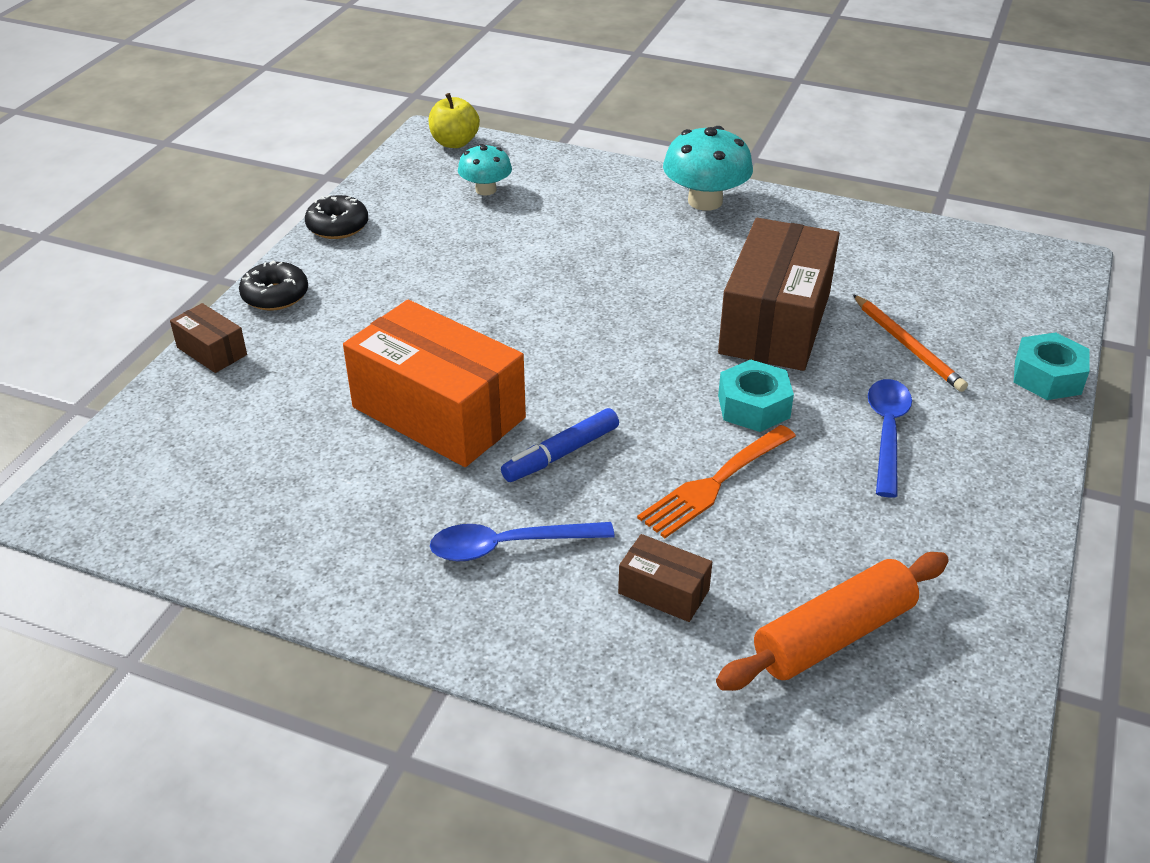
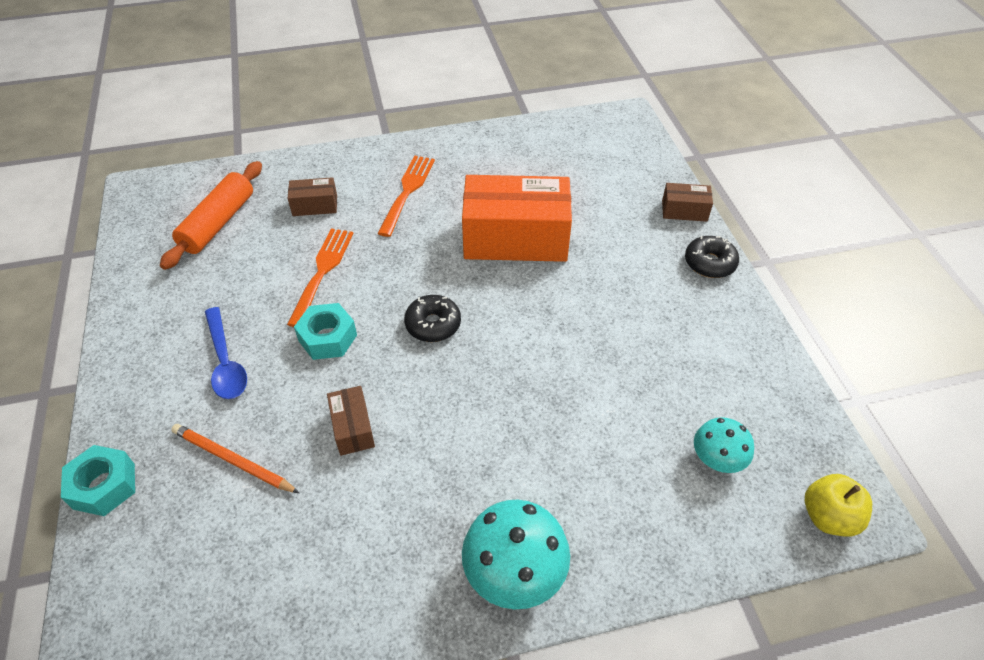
camera: 145 degrees right, 10 degrees up
black donut [305,195,368,239] -> black donut moved to [404,295,461,342]
blue spoon [430,522,615,561] -> orange fork [377,155,435,237]
blue marker [501,408,619,482] -> none
brown box [718,218,840,371] -> brown box [327,386,375,456], size x0.45

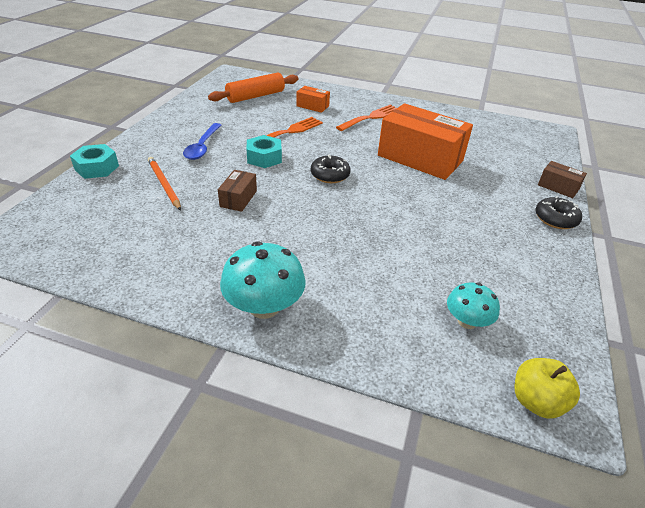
camera: 30 degrees right, 10 degrees down
brown box [287,177,337,216] -> orange box [296,86,330,113]

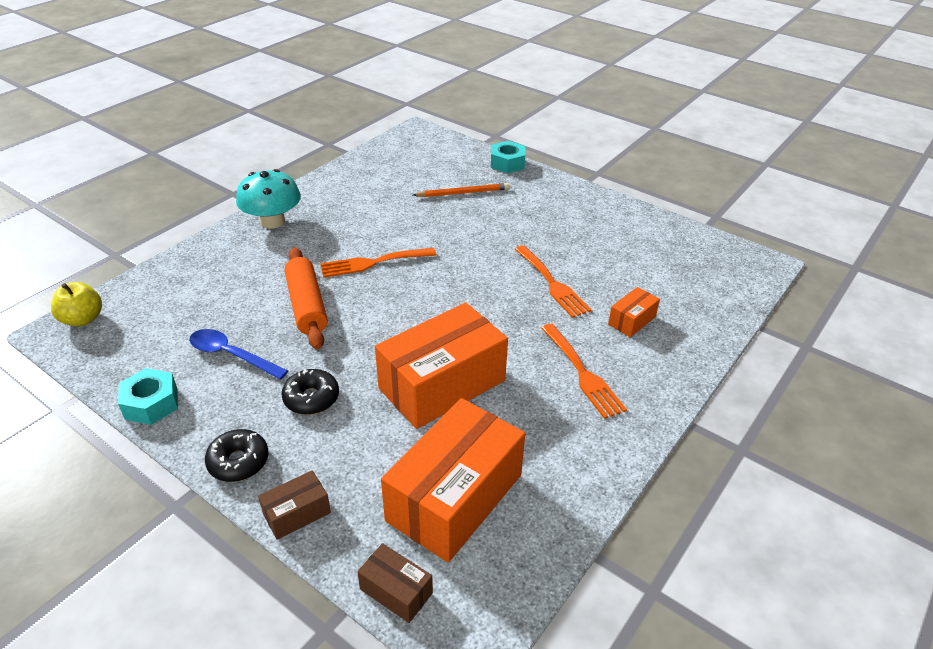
camera: 110 degrees right, 0 degrees up
blue spoon [183,123,221,160] -> blue spoon moved to [189,329,288,380]
orange rolling pin [208,73,299,103] -> orange rolling pin moved to [285,247,328,349]
brown box [218,170,257,212] -> brown box moved to [357,543,433,623]
turquoise nut [246,135,282,168] -> turquoise nut moved to [118,368,178,425]
black donut [311,154,351,183] -> black donut moved to [282,369,339,415]
turquoise mushroom [447,282,500,329] -> none
none -> orange fork [320,248,436,277]
none -> orange box [381,398,525,563]

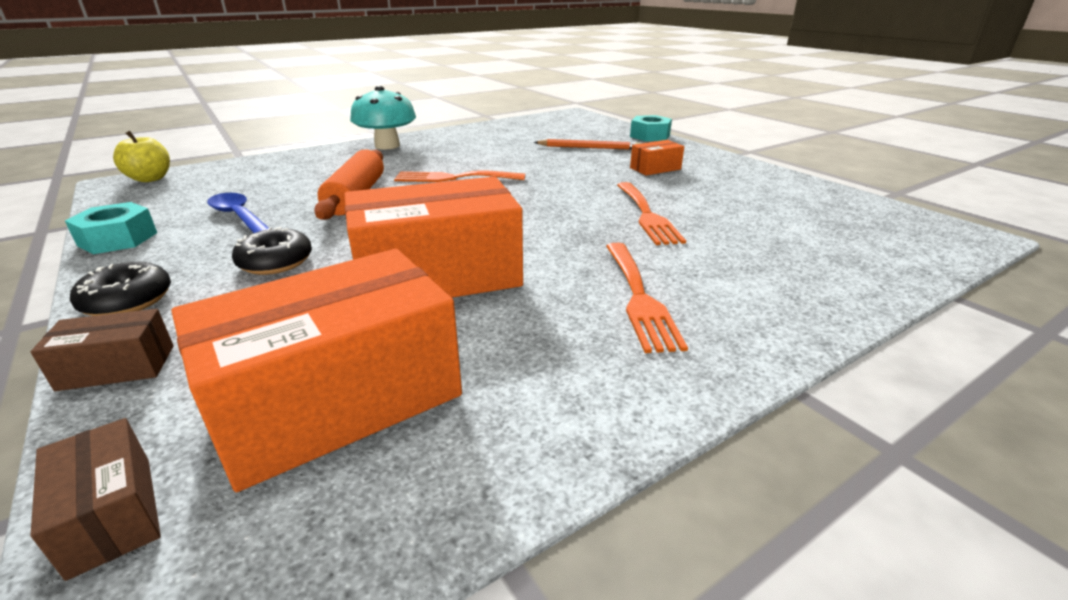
camera: 20 degrees right, 10 degrees down
orange box [608,287,660,337] -> orange box moved to [630,140,684,176]

